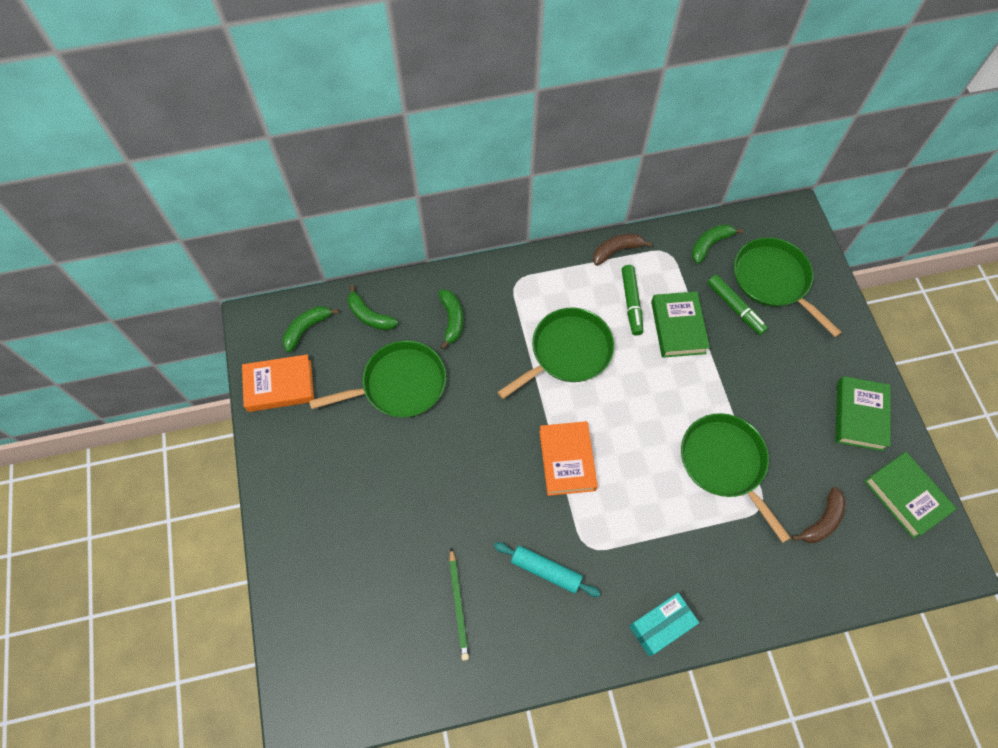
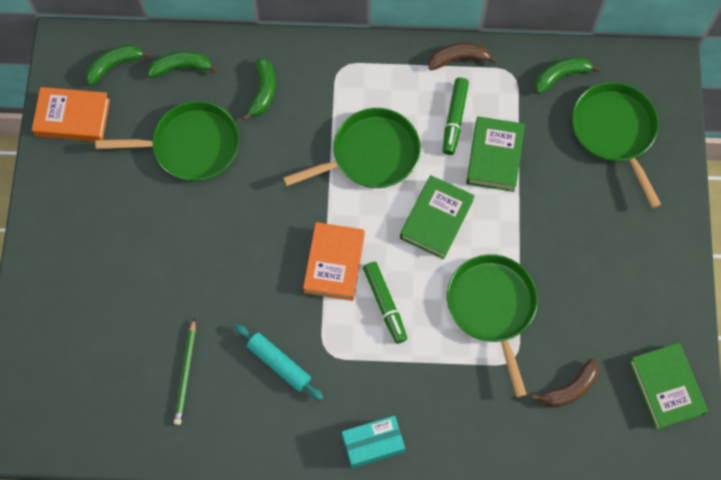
camera: 15 degrees right, 5 degrees up
green banana [348,285,398,331] -> green banana turned 120 degrees clockwise [148,51,218,78]
green marker [707,274,768,335] -> green marker moved to [363,262,407,344]
green book [835,376,891,451] -> green book moved to [400,175,475,259]

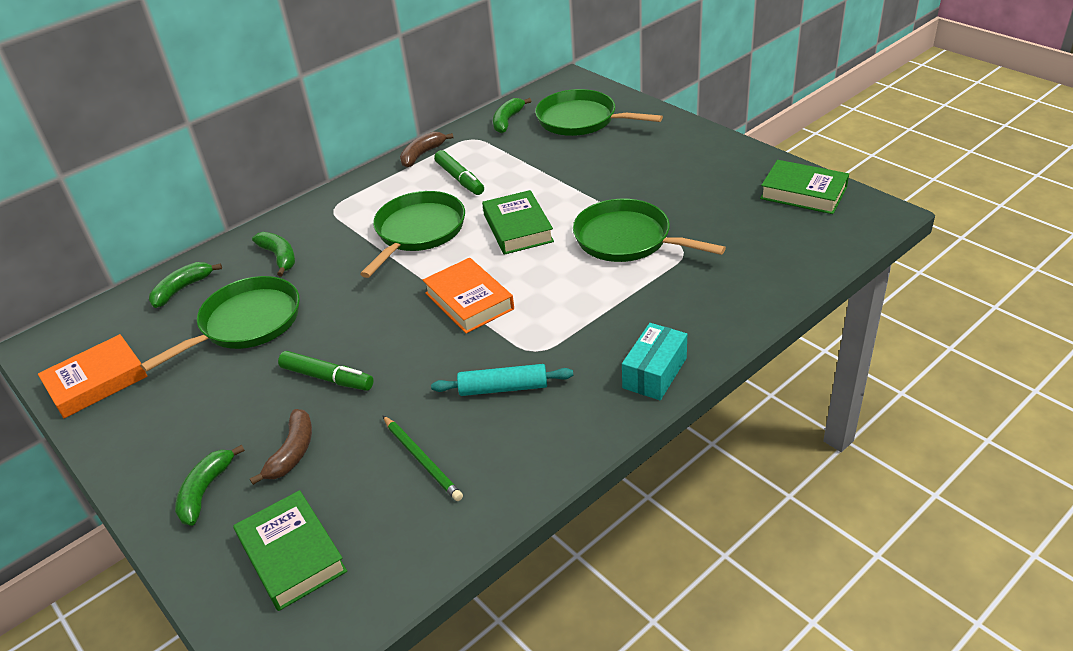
camera: 40 degrees left, 30 degrees down
green banana [86,45,151,86] -> green banana moved to [175,445,245,526]
green marker [363,262,407,344] -> green marker moved to [278,351,374,391]
green book [466,116,525,192] -> green book moved to [233,490,347,611]
brown banana [531,359,599,408] -> brown banana moved to [250,409,312,485]

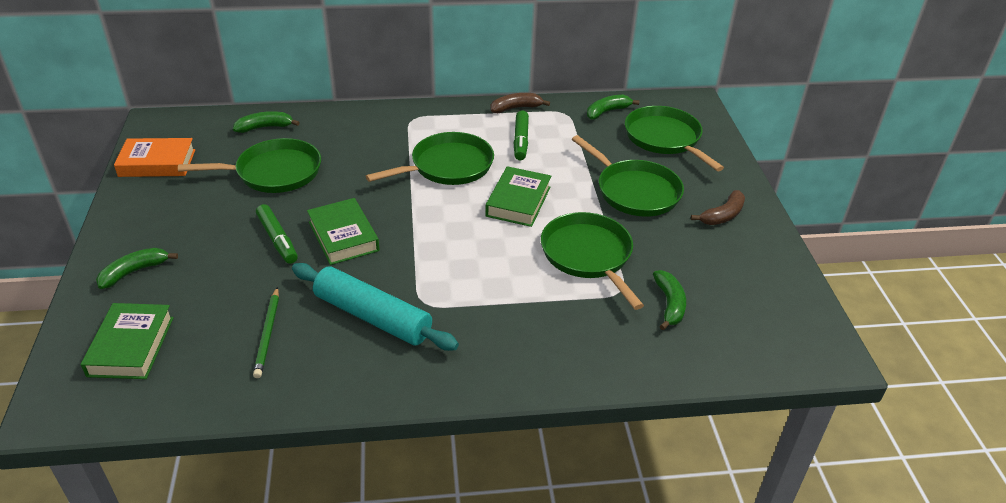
camera: 30 degrees right, 0 degrees up
brown banana [250,409,312,485] -> brown banana moved to [691,190,745,225]
green banana [252,232,295,277] -> green banana moved to [653,270,686,330]
orange book [423,258,514,334] -> none
turquoise rolling pin [431,364,573,396] -> turquoise rolling pin [292,263,459,351], size x1.61
turquoise box [622,323,687,400] -> none
green book [760,160,849,214] -> green book moved to [307,198,380,265]
none -> green pan [572,135,684,217]

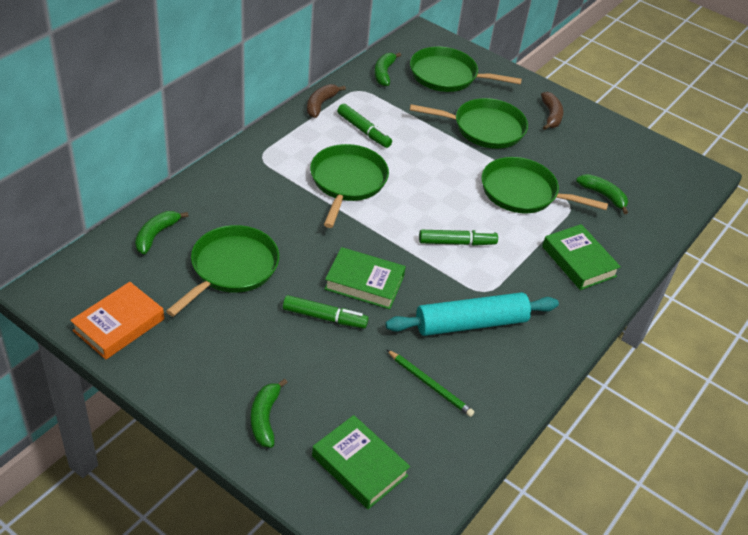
camera: 50 degrees left, 5 degrees up
green book [485,166,551,227] -> green book moved to [542,224,621,290]
none -> green marker [419,230,498,246]

